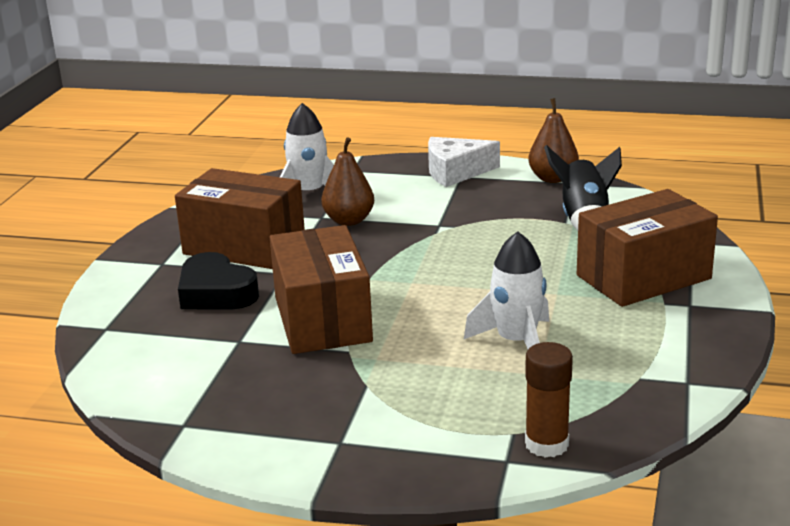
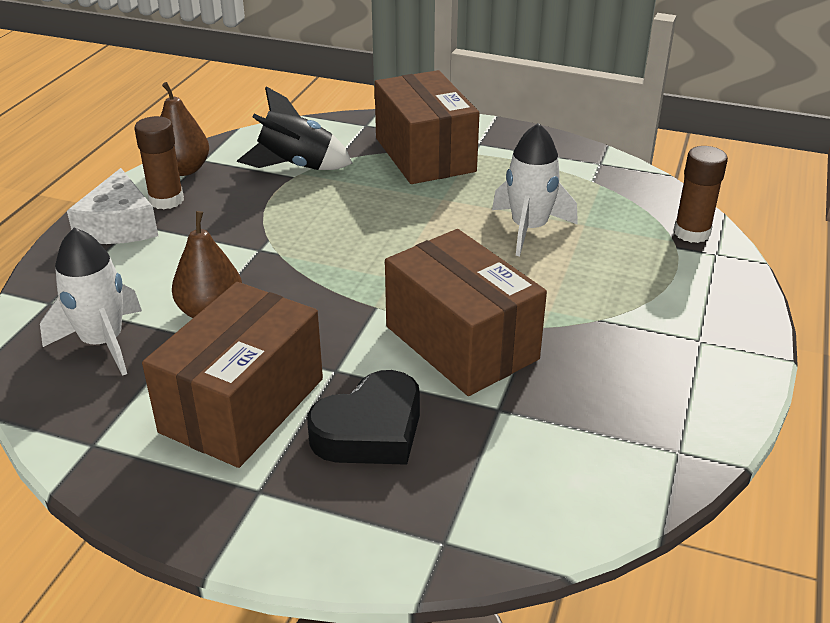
camera: 85 degrees left, 10 degrees up
brown box [270,225,373,354] -> brown box turned 60 degrees clockwise [385,229,547,396]
none -> brown glue stick [134,116,184,210]

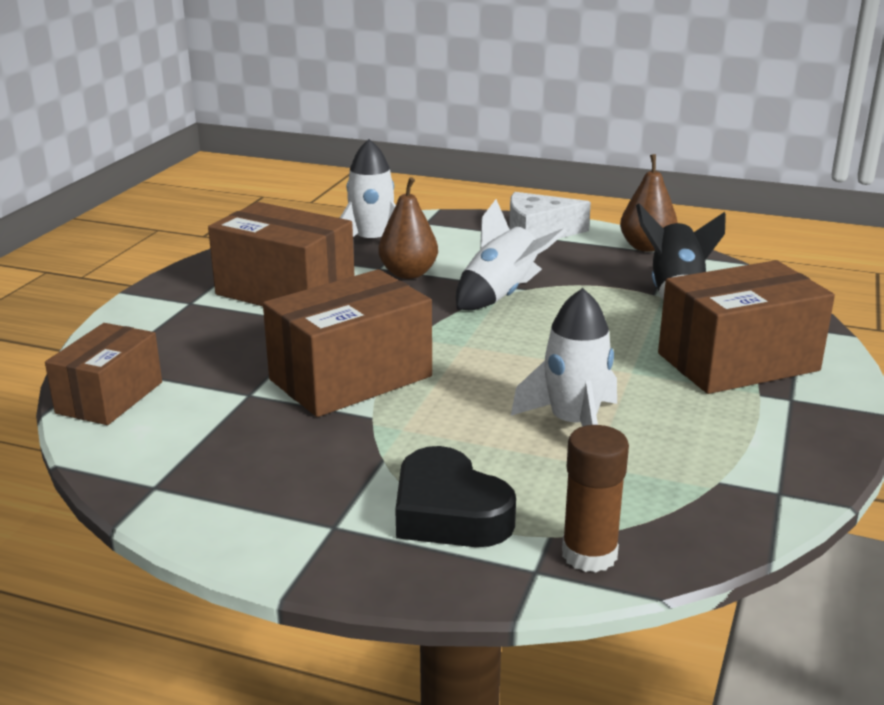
camera: 90 degrees right, 10 degrees down
brown glue stick [134,116,184,210] -> none
black heart [307,370,420,465] -> black heart moved to [395,446,516,547]
none -> brown box [45,323,162,425]
none -> white rocket [456,199,566,310]

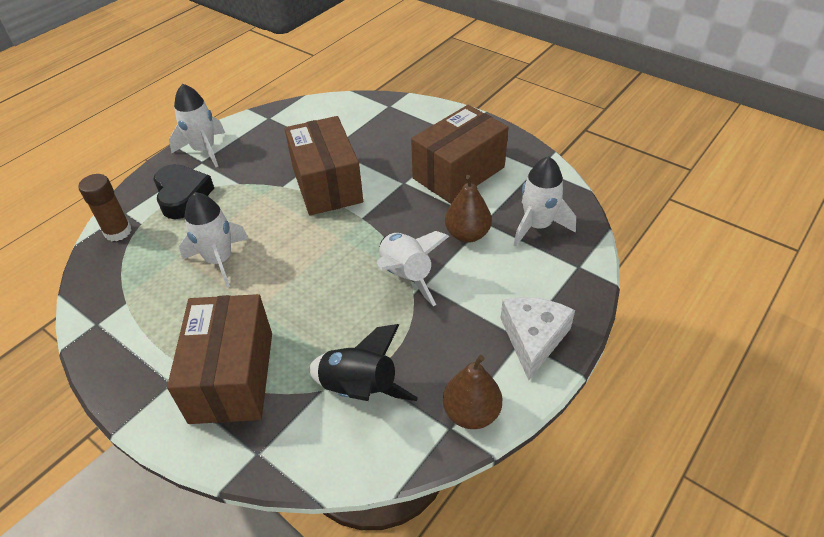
camera: 110 degrees right, 20 degrees up
brown box [45,323,162,425] -> none
black heart [395,446,516,547] -> black heart turned 90 degrees clockwise [153,164,214,219]
none -> white rocket [169,84,225,167]

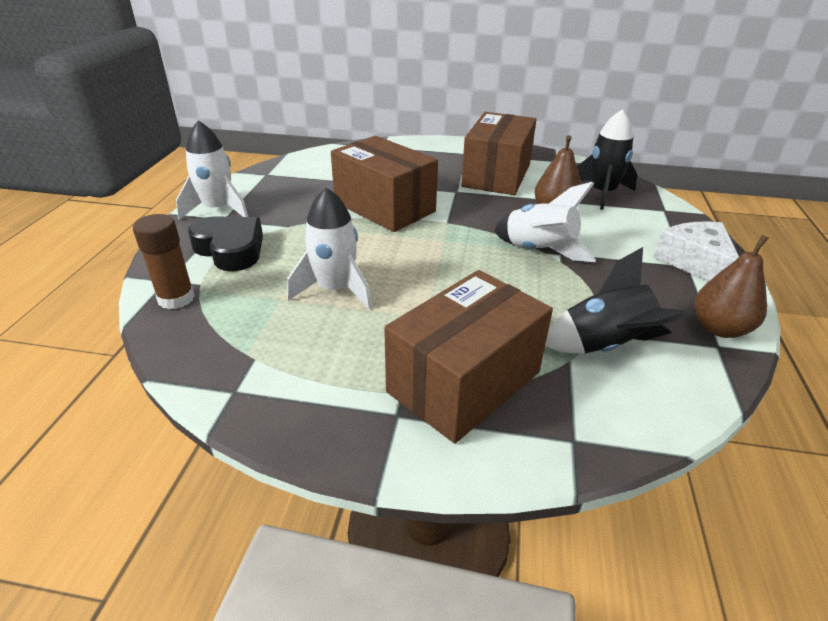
camera: 30 degrees left, 10 degrees down
brown box [167,294,272,424] -> brown box turned 75 degrees clockwise [384,270,553,443]
white rocket [513,156,576,247] -> black rocket [577,109,638,210]

